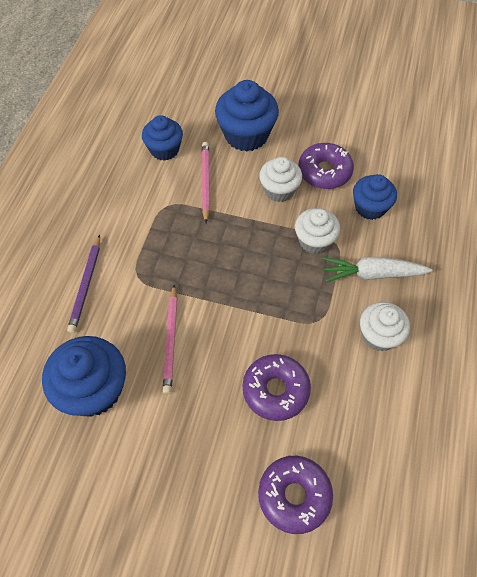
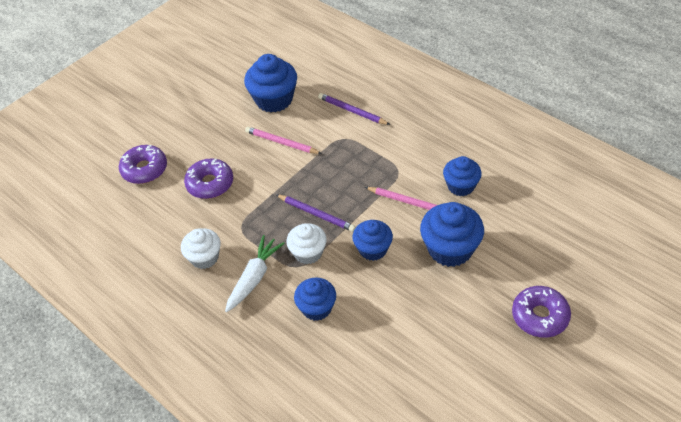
camera: 120 degrees right, 10 degrees down
white cupcake [259,157,302,202] -> blue cupcake [352,220,393,261]
purple donut [298,143,354,189] -> purple donut moved to [512,286,571,338]
none -> purple pencil [276,194,356,232]

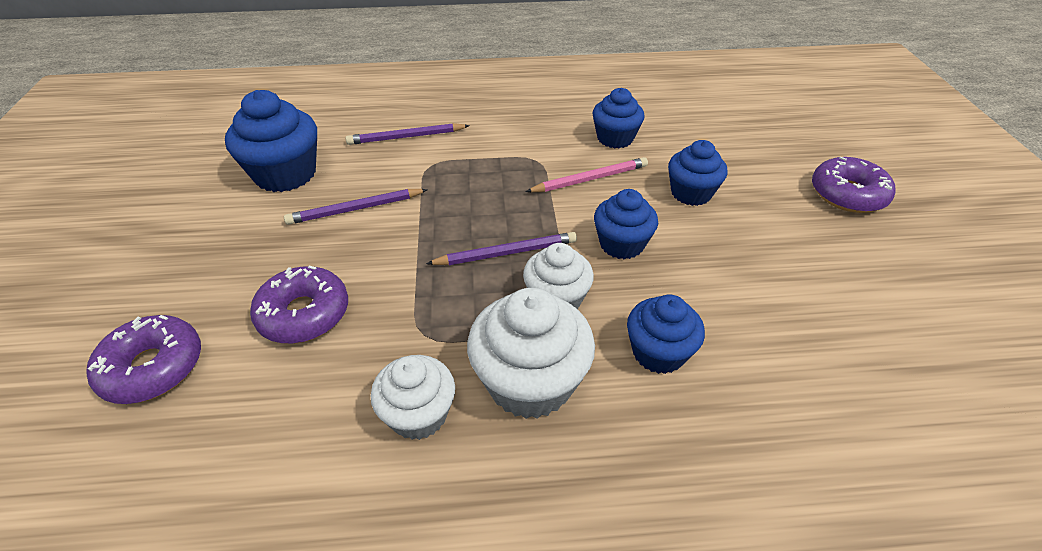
camera: 50 degrees left, 5 degrees down
white carrot [225,235,285,312] -> white cupcake [467,288,595,419]
pink pencil [245,127,322,154] -> purple pencil [284,189,428,225]
blue cupcake [420,202,484,267] -> blue cupcake [668,140,728,206], size x0.65

